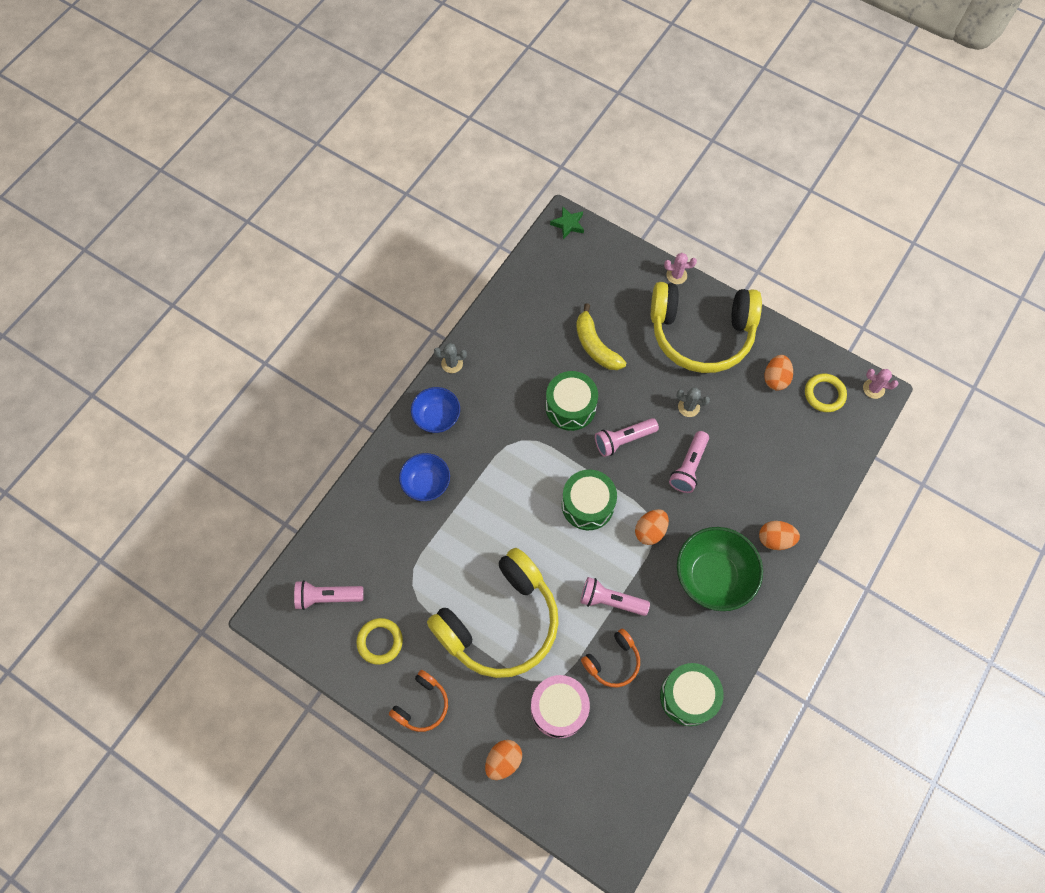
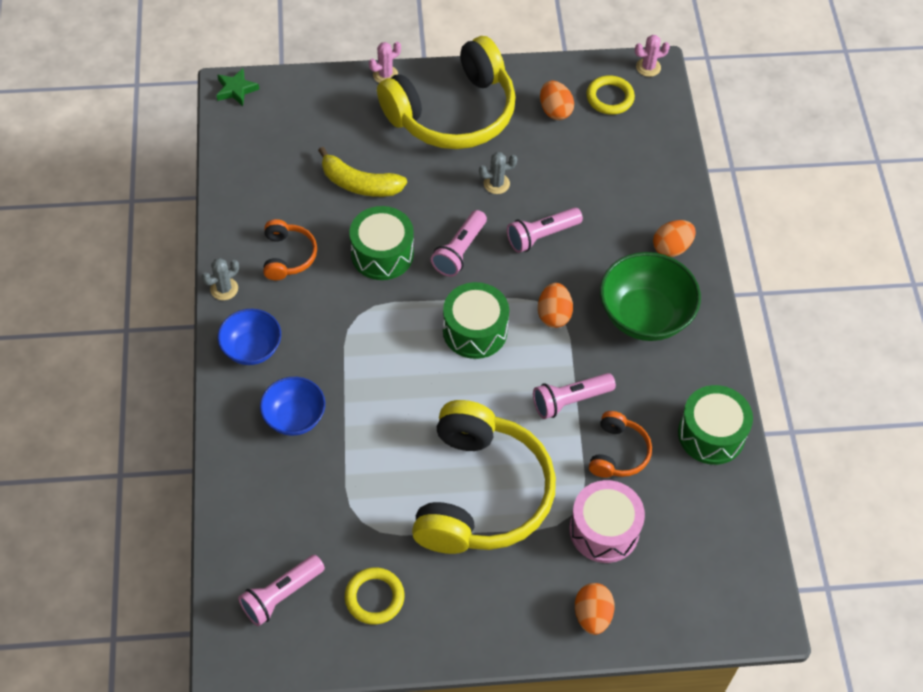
camera: 40 degrees left, 10 degrees down
orange headphones [389,670,448,732] -> orange headphones moved to [263,219,317,280]
pink flashlight [669,431,709,493] -> pink flashlight turned 75 degrees clockwise [507,207,583,253]

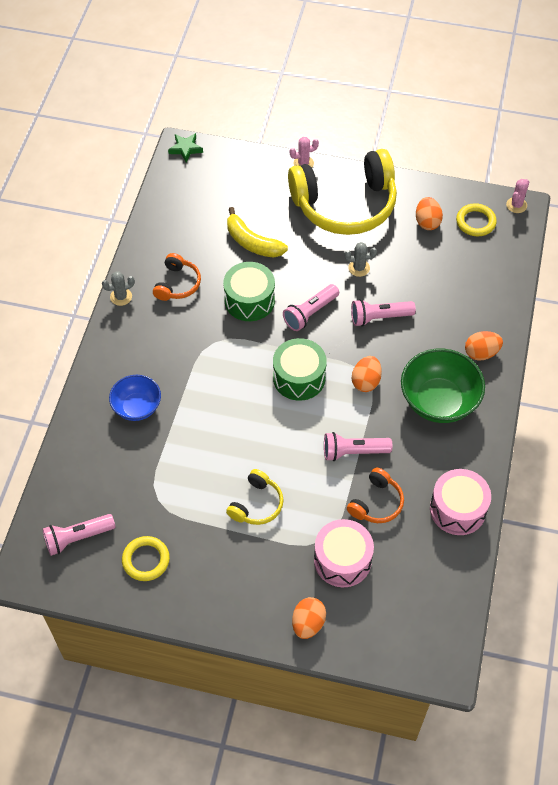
camera: 20 degrees right, 0 degrees up
blue bowl [218,309,281,365] -> none
yellow headphones [412,400,556,554] -> yellow headphones [226,469,283,525], size x0.45
pink cactus [635,35,670,77] -> pink cactus turned 60 degrees counterclockwise [506,179,529,213]
green drum [678,385,753,465] -> pink drum [430,469,491,535]

